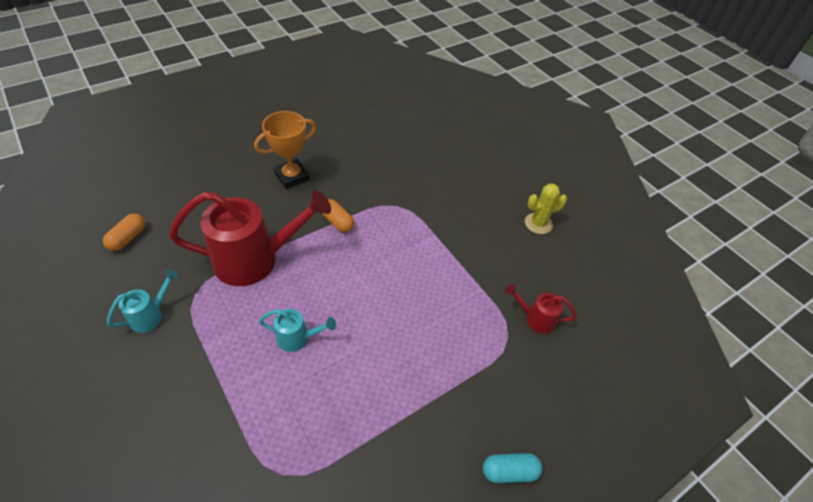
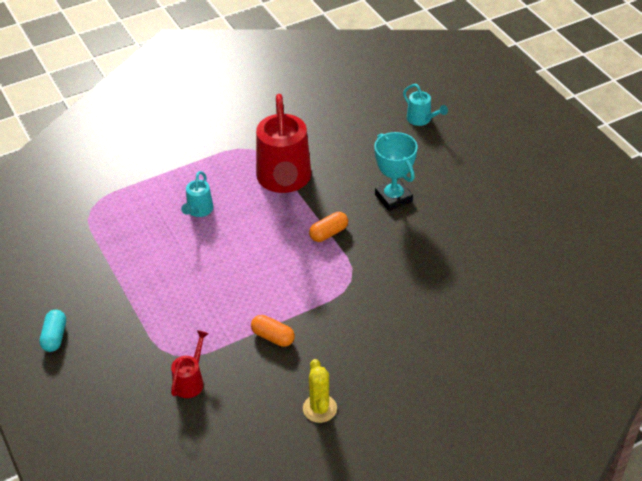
camera: 100 degrees right, 5 degrees down
orange capsule [103,214,145,251] -> orange capsule moved to [251,315,295,347]
turquoise watering can [107,269,178,333] -> turquoise watering can moved to [403,84,448,126]
orange trophy [254,111,316,189] -> turquoise trophy [374,132,417,211]

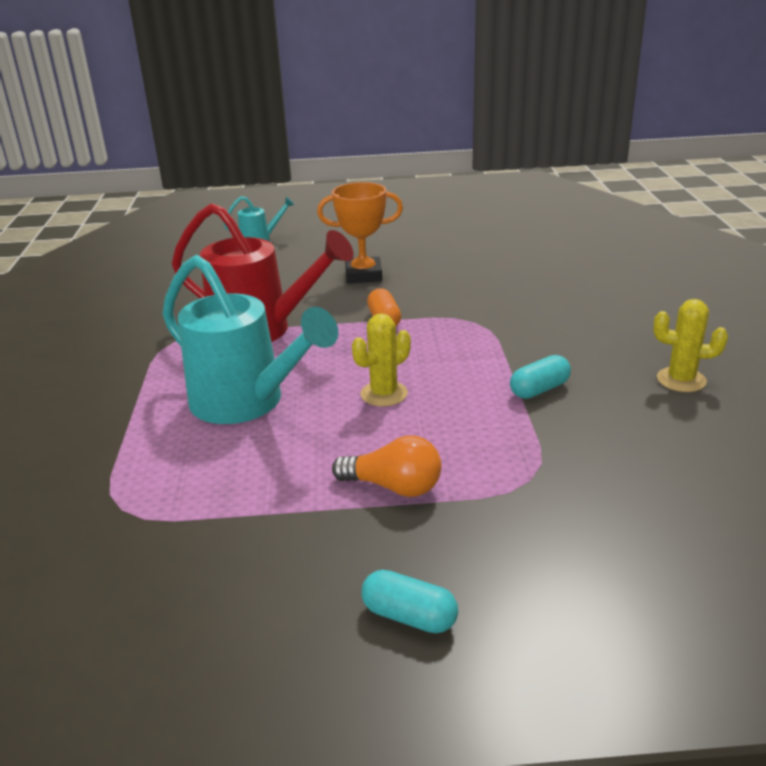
camera: 65 degrees left, 15 degrees down
red watering can [171,330,209,398] -> none
turquoise watering can [181,171,213,217] -> turquoise watering can [162,255,338,424], size x2.16
orange capsule [251,315,295,347] -> turquoise capsule [510,355,571,399]
turquoise trophy [374,132,417,211] -> orange trophy [317,182,403,283]
none -> orange light bulb [332,436,442,497]
none -> yellow cactus [352,313,411,406]

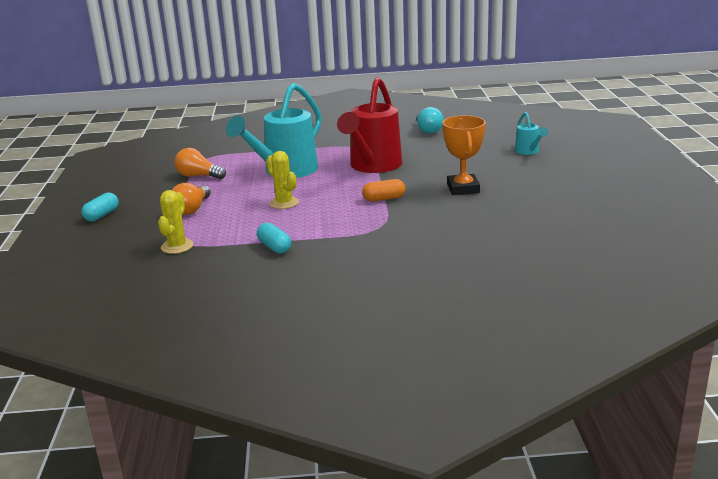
camera: 90 degrees right, 5 degrees down
yellow cactus [654,299,728,392] -> yellow cactus moved to [158,190,194,254]
none -> orange light bulb [175,148,226,179]
none -> turquoise light bulb [416,107,444,134]

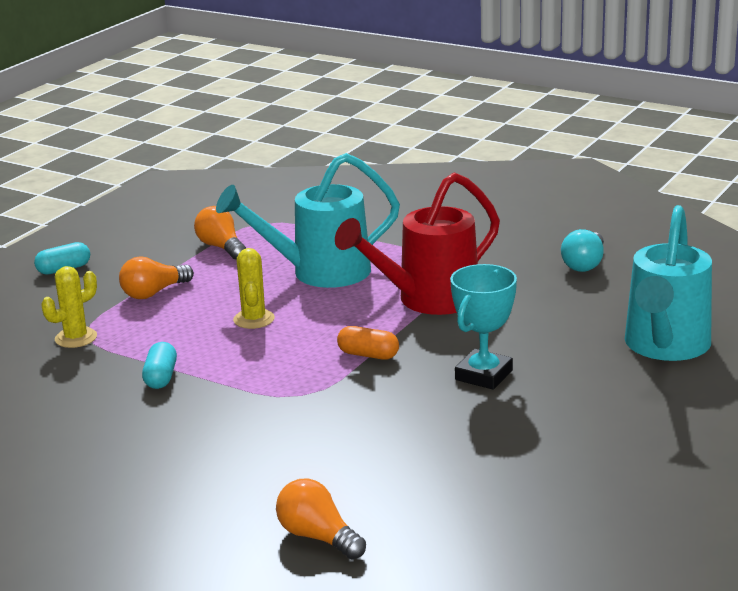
camera: 35 degrees right, 0 degrees up
orange trophy [442,115,486,195] -> turquoise trophy [450,264,517,390]
turquoise watering can [515,112,548,155] -> turquoise watering can [625,205,712,361], size x2.16
none -> orange light bulb [276,479,366,559]

